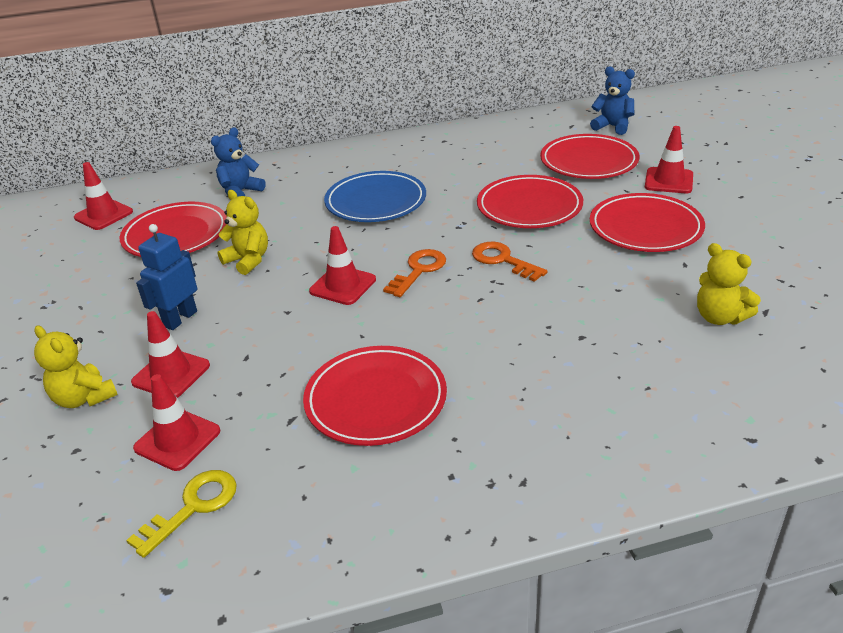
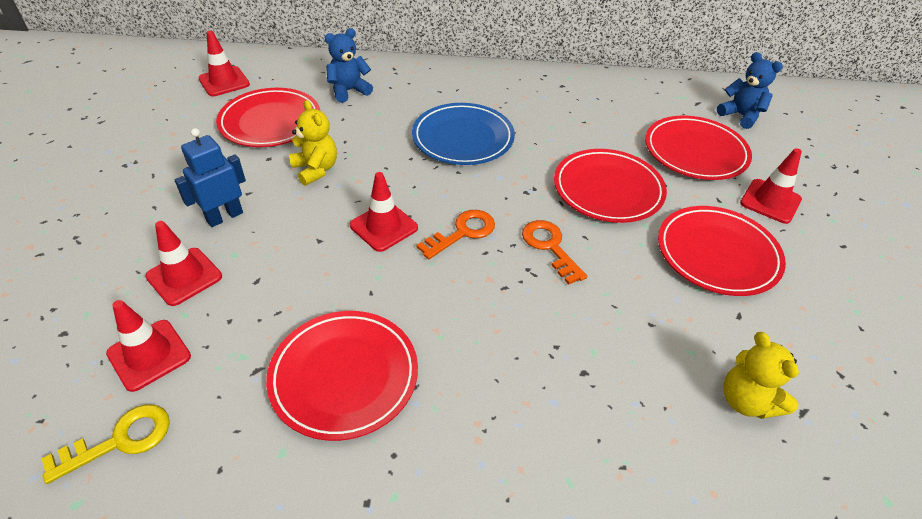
camera: 15 degrees right, 10 degrees up
yellow teddy bear [34,326,118,408] -> none

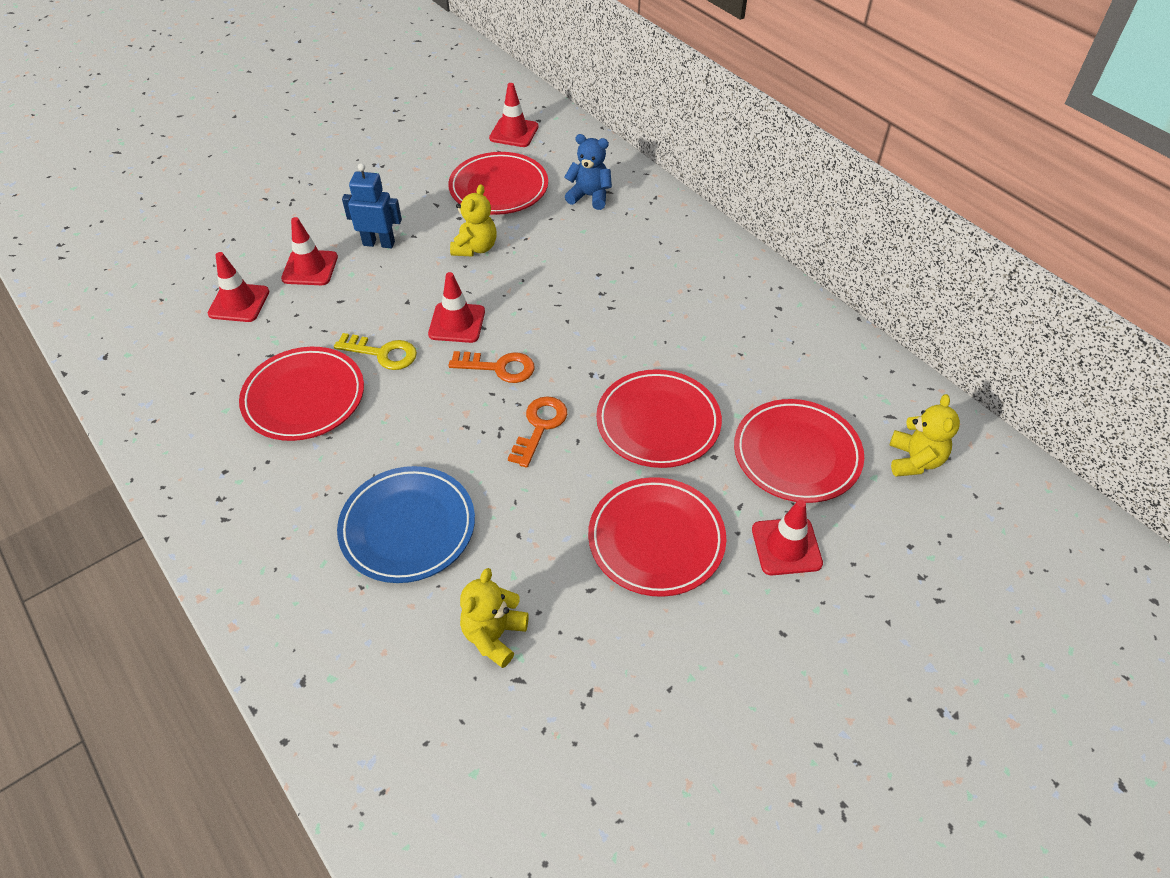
camera: 50 degrees right, 5 degrees up
yellow key [41,404,170,484] -> yellow key moved to [334,333,417,370]
blue plate [412,103,515,165] -> blue plate moved to [337,466,475,583]
blue teddy bear [717,52,783,129] -> yellow teddy bear [889,394,960,477]

